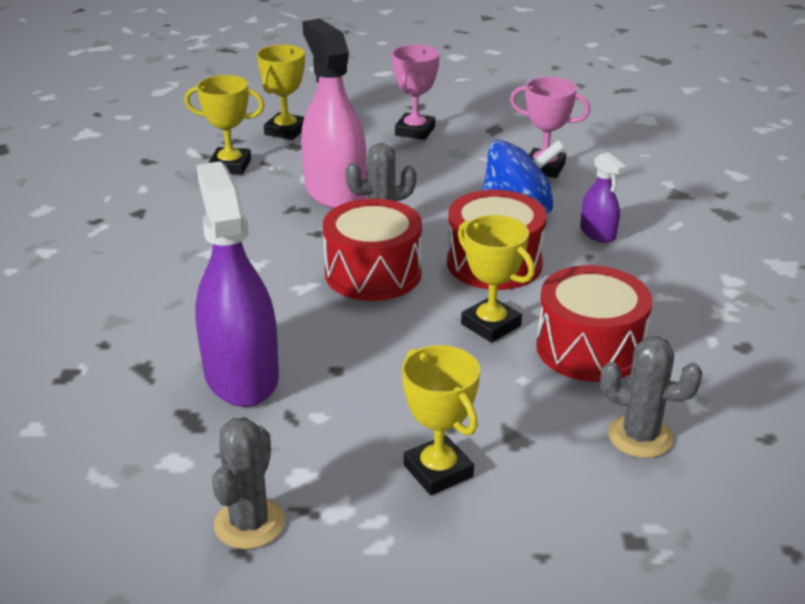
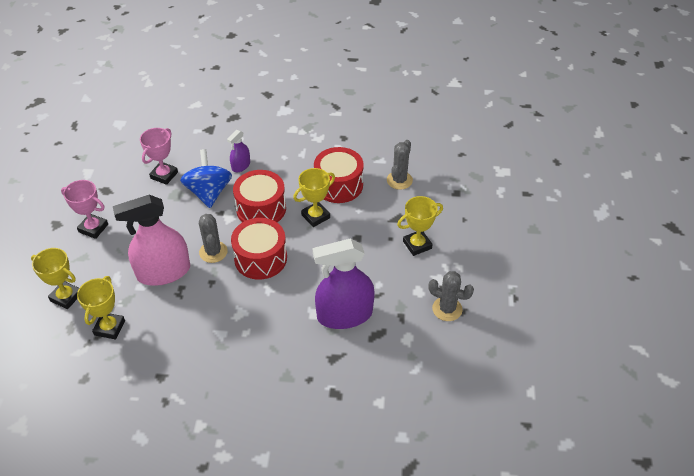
camera: 85 degrees left, 15 degrees up
purple spray bottle [580,152,626,243] -> purple spray bottle turned 150 degrees clockwise [227,130,250,172]

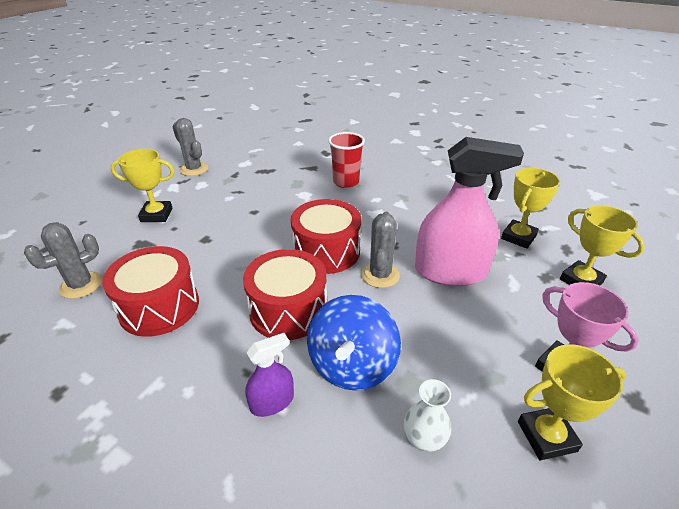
camera: 155 degrees left, 10 degrees down
pink trophy [140,128,178,185] -> white vase [404,379,451,452]
yellow trophy [293,168,335,227] -> yellow trophy moved to [518,344,626,460]
purple spray bottle [313,239,375,329] -> none
none -> red cup [328,132,365,188]

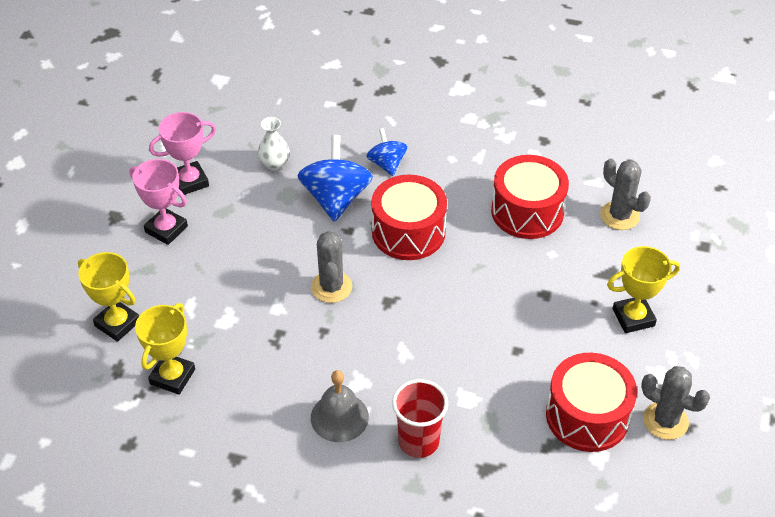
camera: 165 degrees right, 10 degrees up
grey cactus [24,222,102,299] -> grey cactus turned 75 degrees counterclockwise [600,159,651,230]
purple spray bottle [245,333,294,417] -> blue spinning top [366,128,408,176]
red drum [291,199,361,274] -> red drum moved to [546,353,637,452]
pink spray bottle [415,137,524,286] -> none
yellow trophy [518,344,626,460] -> pink trophy [149,112,216,195]
none -> grey bell [311,370,369,442]

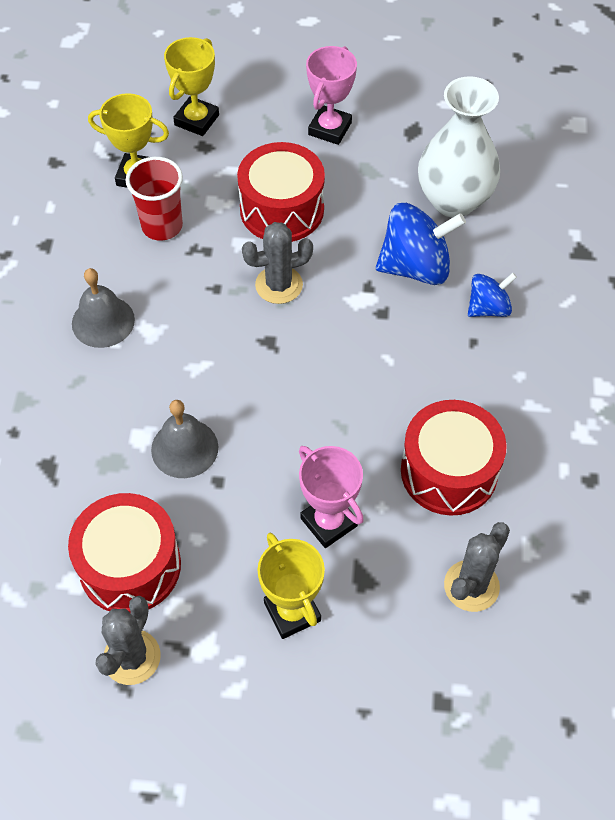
camera: 80 degrees right, 10 degrees up
pink trophy [149,112,216,195] -> pink trophy moved to [299,446,364,548]
white vase [258,117,290,171] -> white vase [418,76,500,217], size x2.11
red drum [371,175,447,260] -> red drum moved to [237,142,325,242]
red cup [392,379,448,458] -> red cup moved to [126,157,183,241]
none -> grey bell [151,400,218,478]

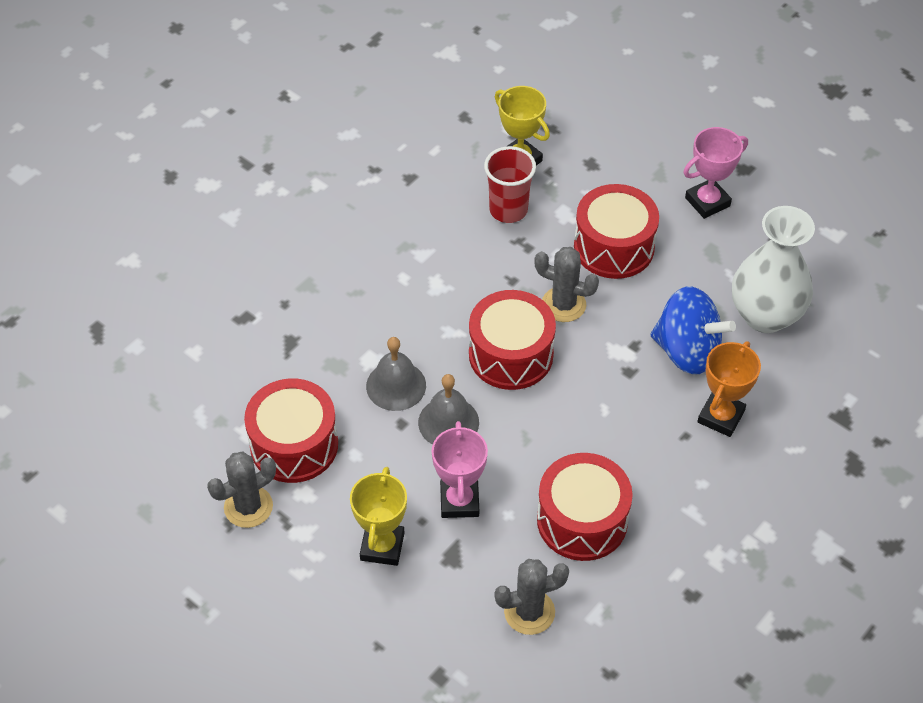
camera: 35 degrees right, 5 degrees down
grey bell [72,268,135,348] -> grey bell moved to [418,374,479,445]
yellow trophy [164,37,219,136] -> none
blue spinning top [468,273,517,317] -> orange trophy [697,341,761,437]
none -> red drum [469,290,556,390]

